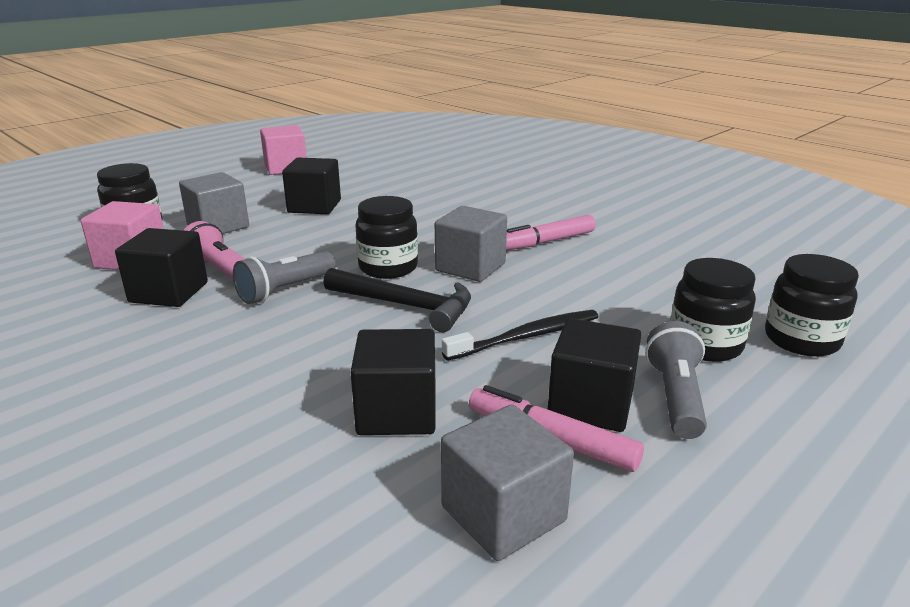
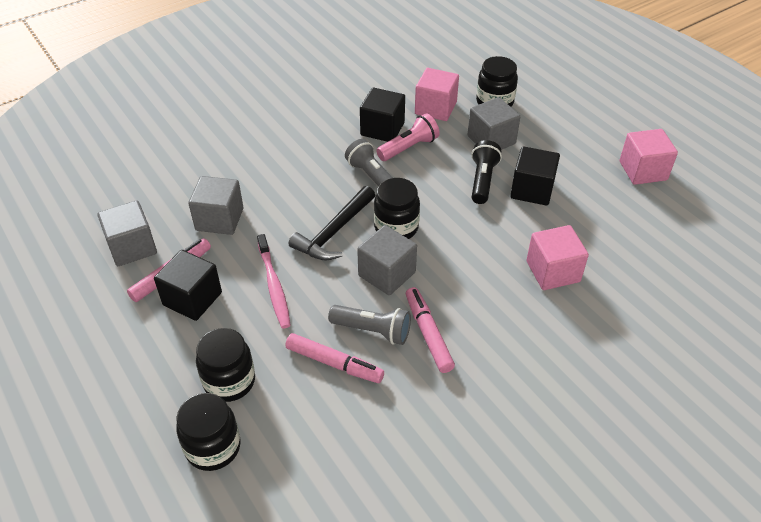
camera: 100 degrees right, 20 degrees up
black cube [350,329,436,435] -> grey cube [188,176,244,235]
black toothbrush [442,310,598,361] -> pink toothbrush [257,234,291,328]
grey flashlight [645,321,707,439] -> grey flashlight moved to [328,305,411,345]
none -> pink marker [285,333,384,383]
none -> black flashlight [471,140,502,204]
none -> pink cube [527,225,589,290]

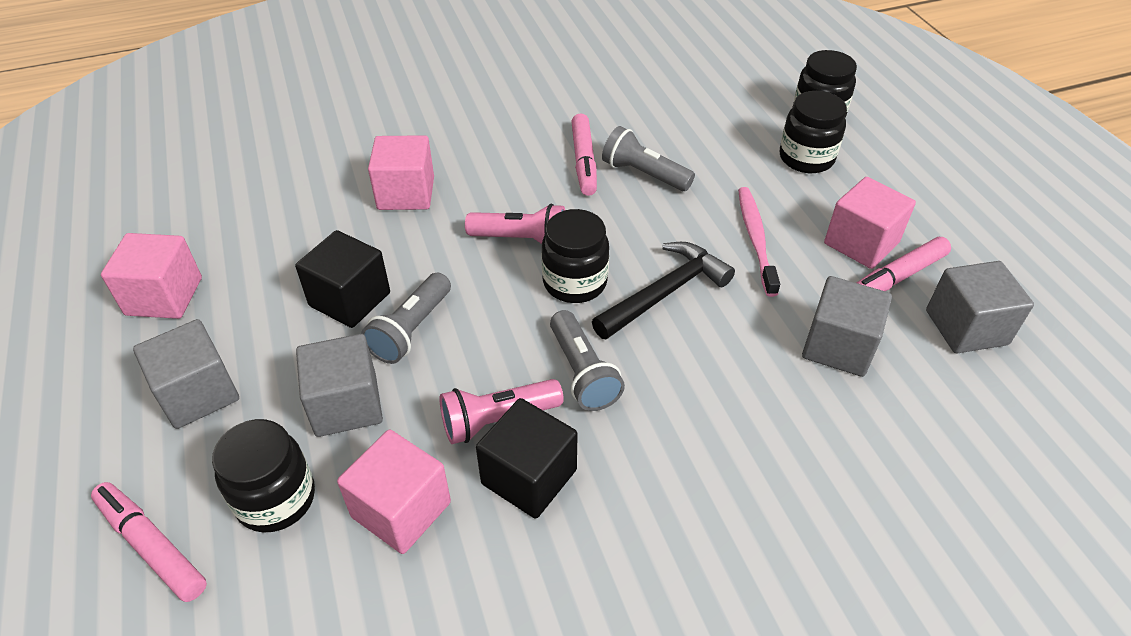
camera: 165 degrees left, 0 degrees up
black cube [154,250,222,321] -> pink cube [824,177,916,269]
pink marker [285,333,384,383] -> pink marker moved to [91,482,207,602]
grey cube [357,225,417,295] -> grey cube moved to [133,319,239,429]
black flashlight [471,140,502,204] -> grey flashlight [361,273,451,364]
none -> pink flashlight [465,204,565,244]

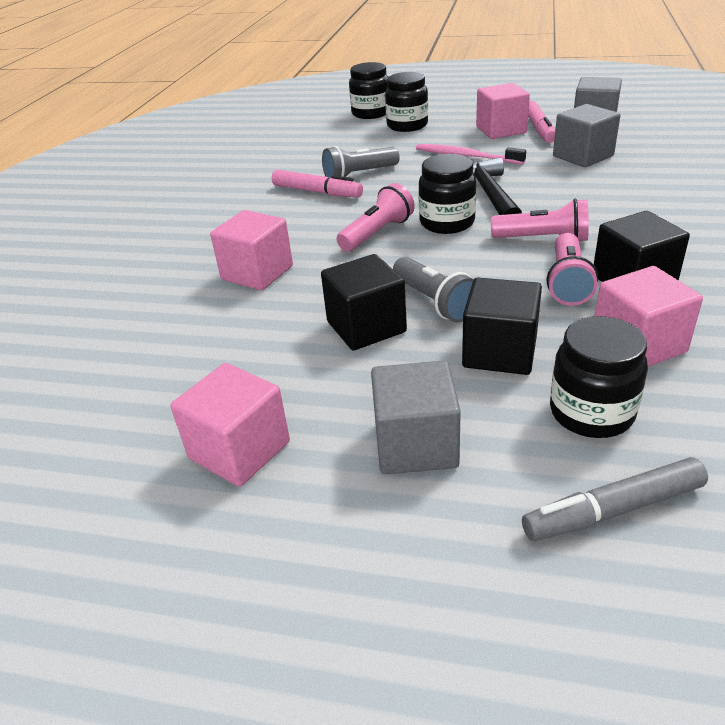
camera: 55 degrees left, 10 degrees down
pink marker [91,482,207,602] -> grey marker [522,457,708,541]
grey cube [296,334,383,437] -> black cube [462,278,542,375]
grey flashlight [550,310,625,411] -> pink flashlight [491,199,589,241]

